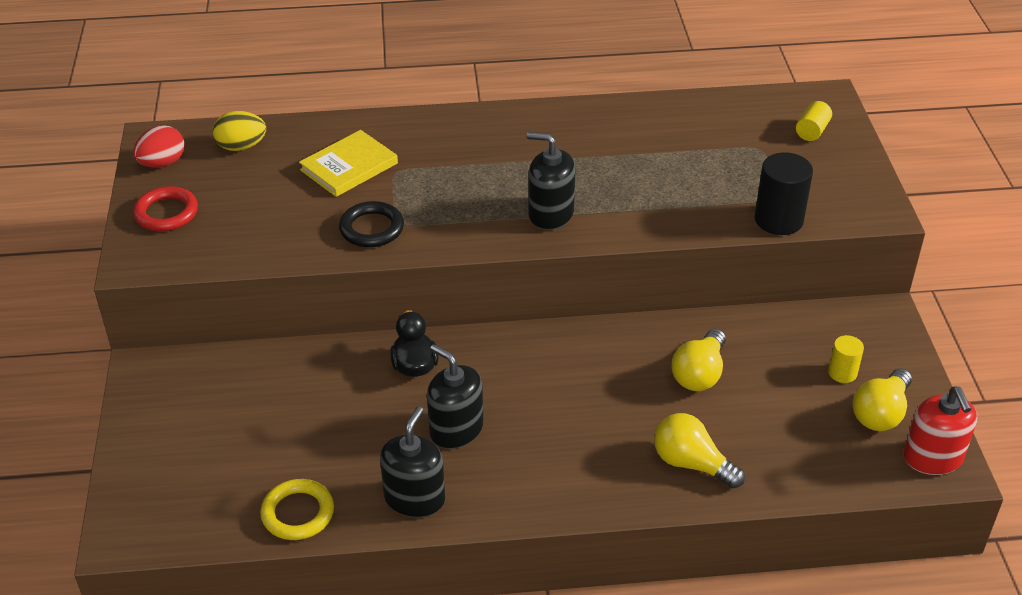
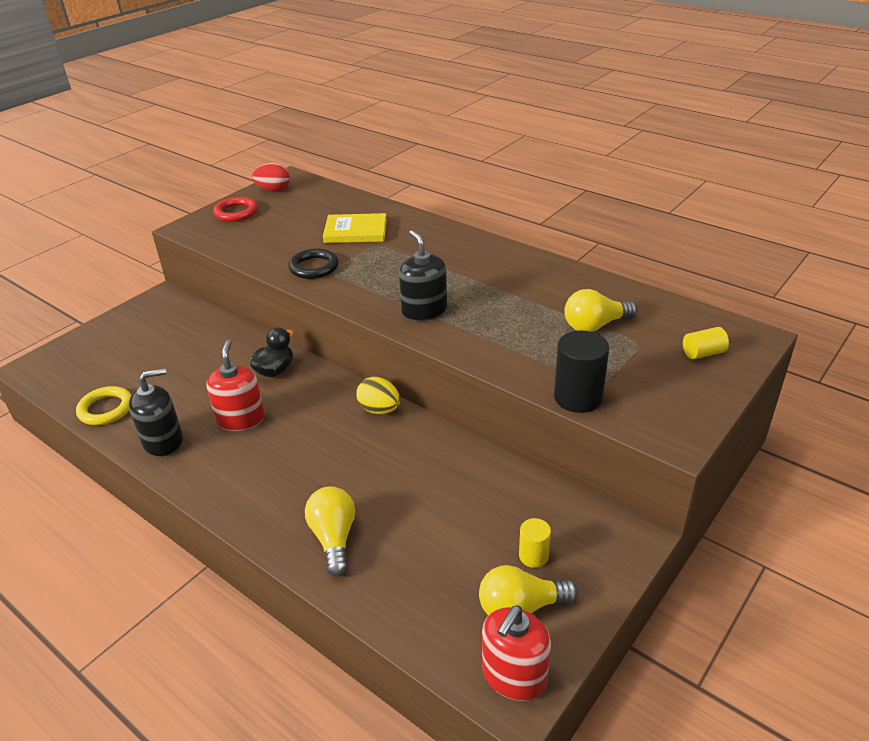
camera: 45 degrees right, 5 degrees down
yellow egg [213,111,266,151] -> yellow egg moved to [356,377,400,414]
black soap dispenser [427,345,483,449] -> red soap dispenser [206,340,265,431]
yellow light bulb [672,328,726,391] -> yellow light bulb moved to [564,289,637,332]

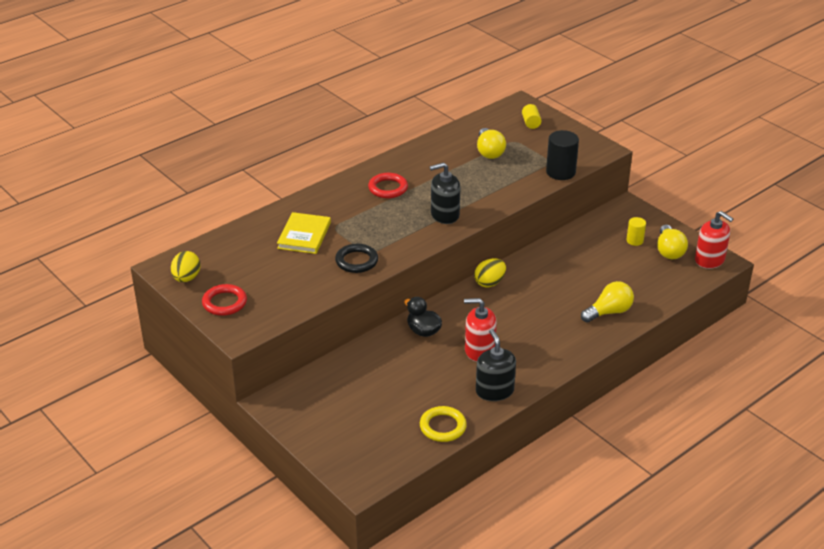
camera: 80 degrees left, 0 degrees up
red egg [252,163,290,191] -> yellow egg [171,251,201,282]
yellow light bulb [305,486,355,577] -> yellow light bulb turned 150 degrees clockwise [581,281,634,323]
none -> red ring [368,173,408,198]

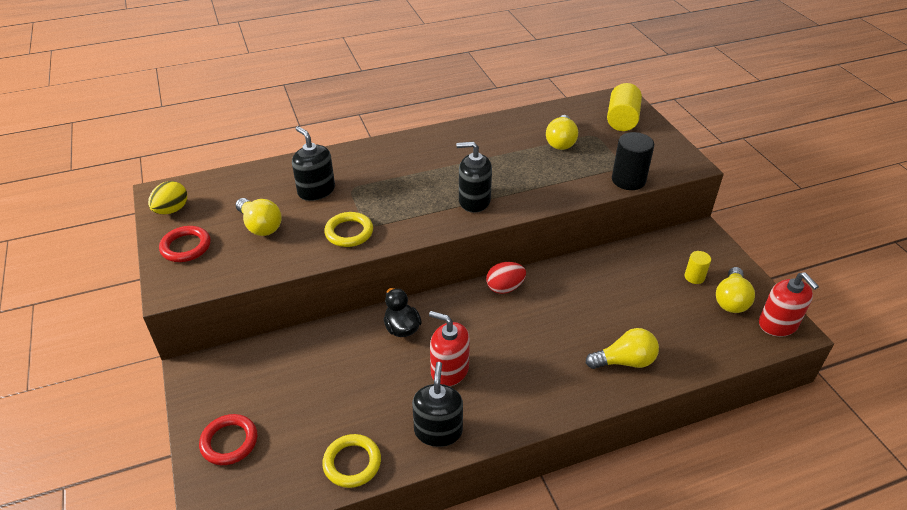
camera: 20 degrees right, 5 degrees up
yellow book [277,212,331,254] -> black soap dispenser [292,126,335,201]
black ring [335,244,378,273] -> yellow ring [324,212,373,247]
red ring [368,173,408,198] -> red ring moved to [199,414,257,465]
yellow egg [474,258,506,287] -> red egg [486,262,526,294]
yellow cylinder [522,104,541,129] -> yellow cylinder [607,83,642,131], size x1.75
none -> yellow light bulb [236,198,282,236]

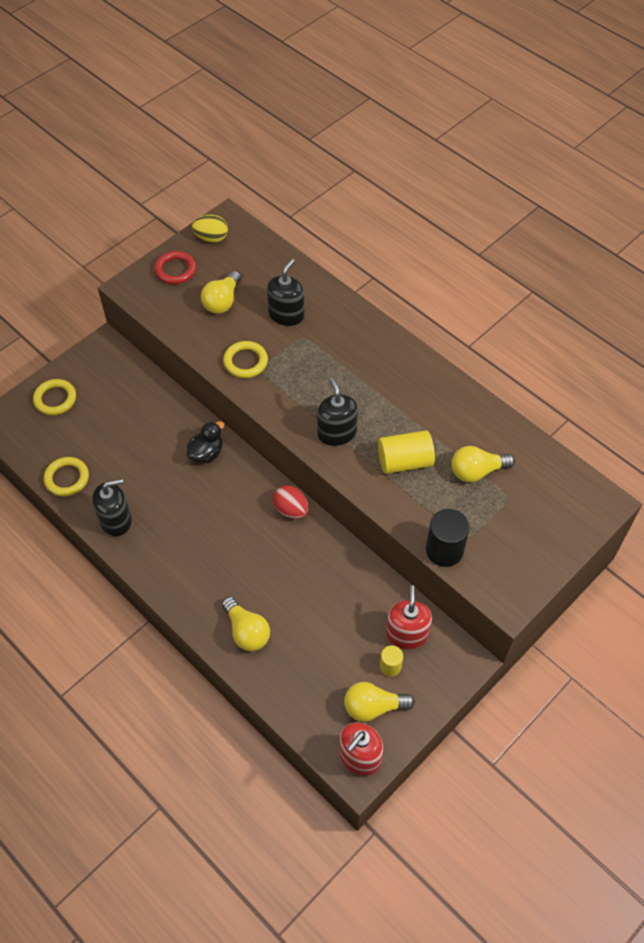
camera: 65 degrees right, 15 degrees up
red ring [199,414,257,465] -> yellow ring [33,379,76,415]
red soap dispenser [429,311,470,386] -> red soap dispenser moved to [386,585,432,649]
yellow cylinder [607,83,642,131] -> yellow cylinder moved to [378,430,435,474]

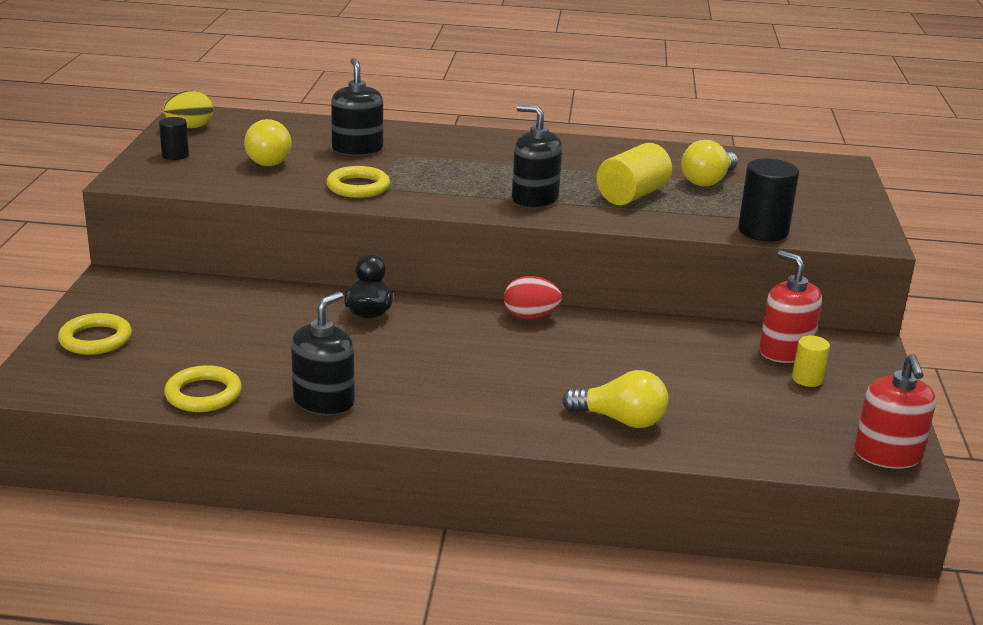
camera: 40 degrees left, 30 degrees down
red ring [154,251,197,284] -> black cylinder [159,117,189,160]
yellow light bulb [344,682,415,722] -> none

